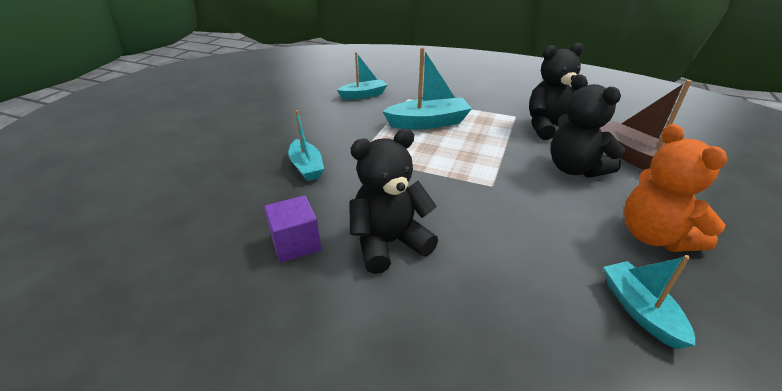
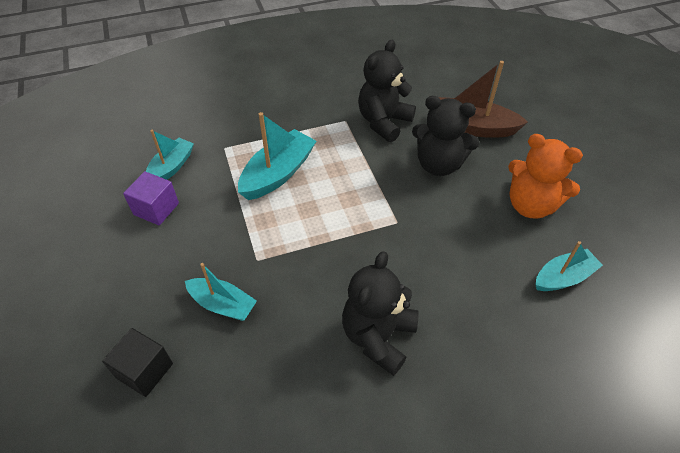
camera: 40 degrees left, 15 degrees up
purple cube [264,195,321,263] -> purple cube moved to [123,171,179,225]
turquoise boat [604,255,695,349] -> turquoise boat turned 120 degrees clockwise [535,241,603,291]
none -> black cube [102,328,173,397]

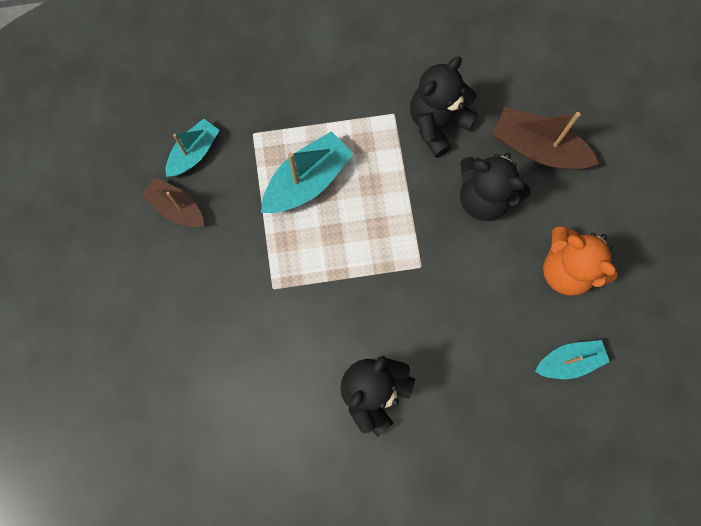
camera: 10 degrees right, 25 degrees up
black cube [102,328,173,397] -> none
purple cube [123,171,179,225] -> brown boat [142,178,204,227]
turquoise boat [185,263,257,321] -> none

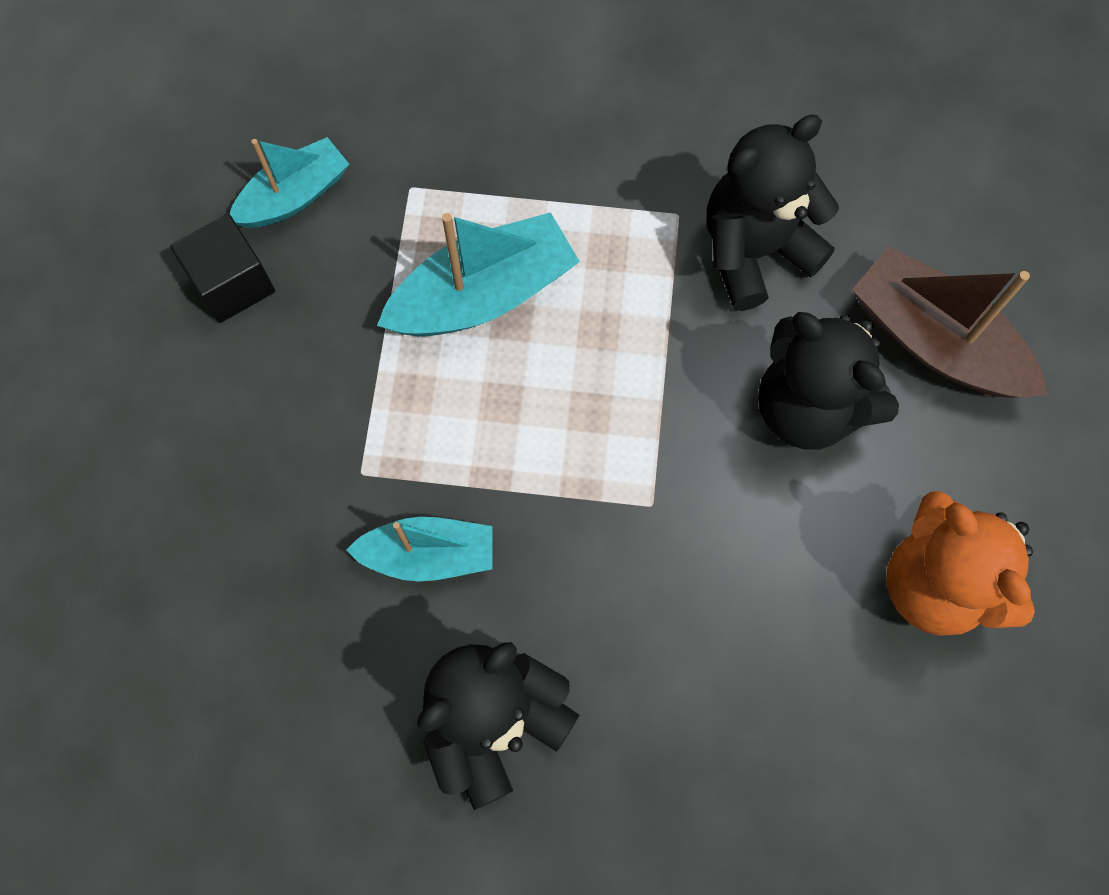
camera: 15 degrees right, 5 degrees down
brown boat [142,178,204,227] -> black cube [170,214,275,323]
turquoise boat [535,340,610,379] -> turquoise boat moved to [346,517,492,582]

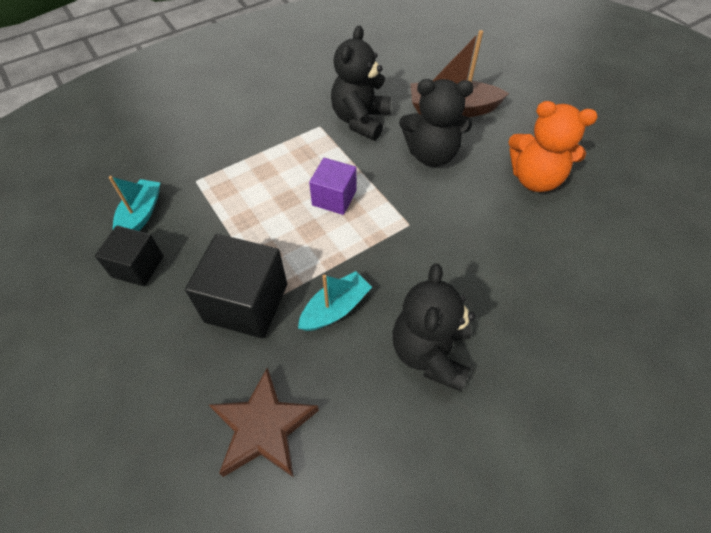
camera: 40 degrees left, 15 degrees down
turquoise boat [377,212,580,337] -> none
none -> black cube [185,234,287,338]
none -> brown star [209,368,319,477]
none -> purple cube [309,158,357,215]

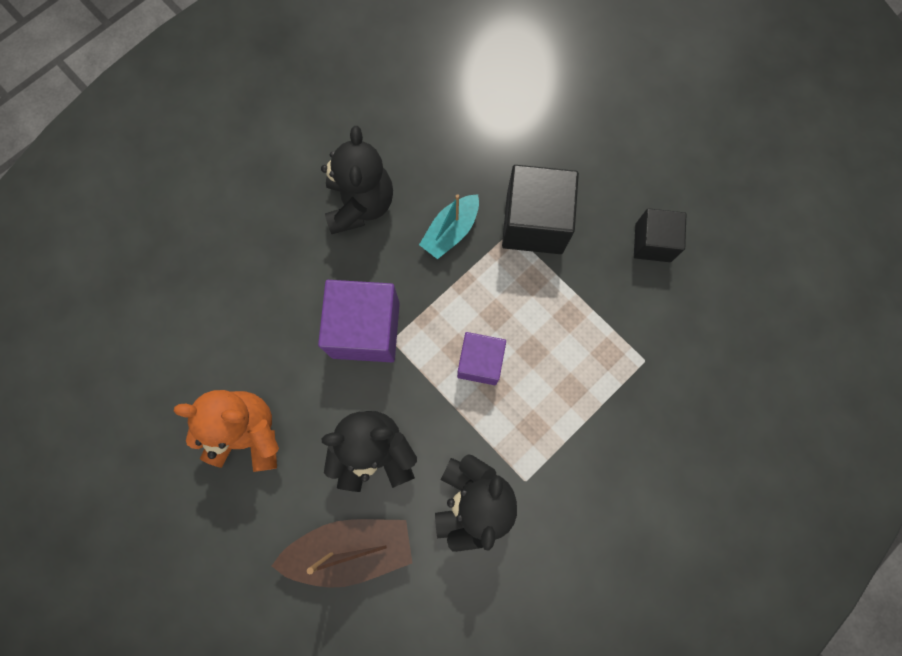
camera: 170 degrees right, 20 degrees up
turquoise boat [109,176,160,231] -> none
brown star [209,368,319,477] -> none
none -> purple cube [318,280,400,362]

